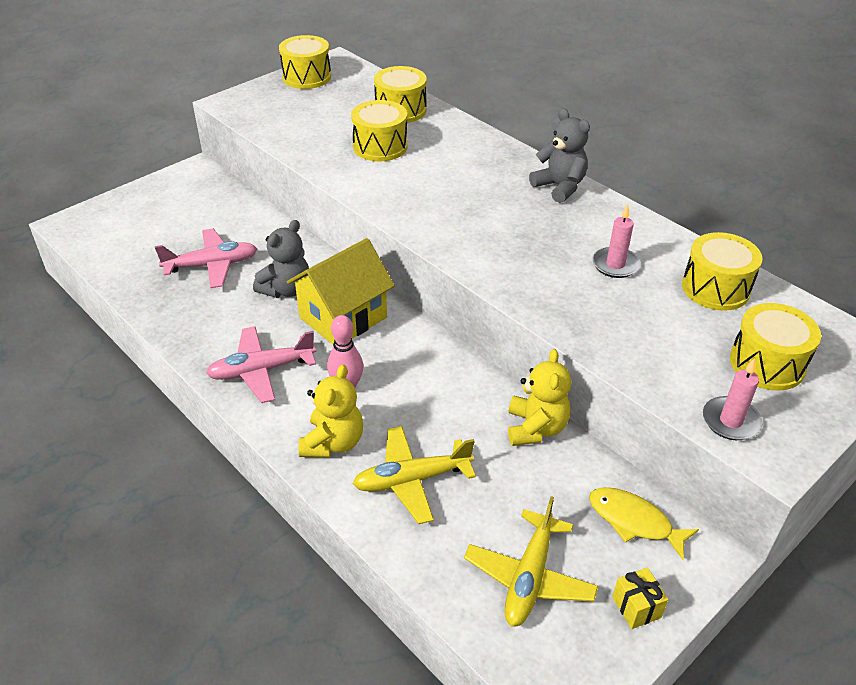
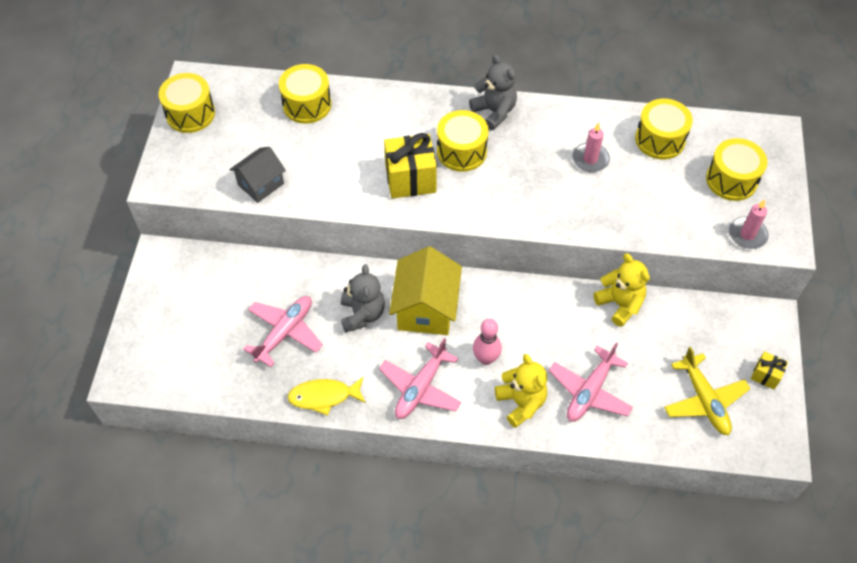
camera: 40 degrees left, 15 degrees up
yellow drum [351,100,408,161] -> yellow drum moved to [437,110,489,172]
yellow plane [353,426,476,524] -> pink plane [549,342,633,422]
grey teddy bear [529,108,590,203] -> grey teddy bear turned 45 degrees clockwise [469,55,517,130]
yellow fish [589,487,699,560] -> yellow fish moved to [287,377,366,416]
none -> grey house [229,147,286,203]
none -> yellow gift [384,133,437,198]

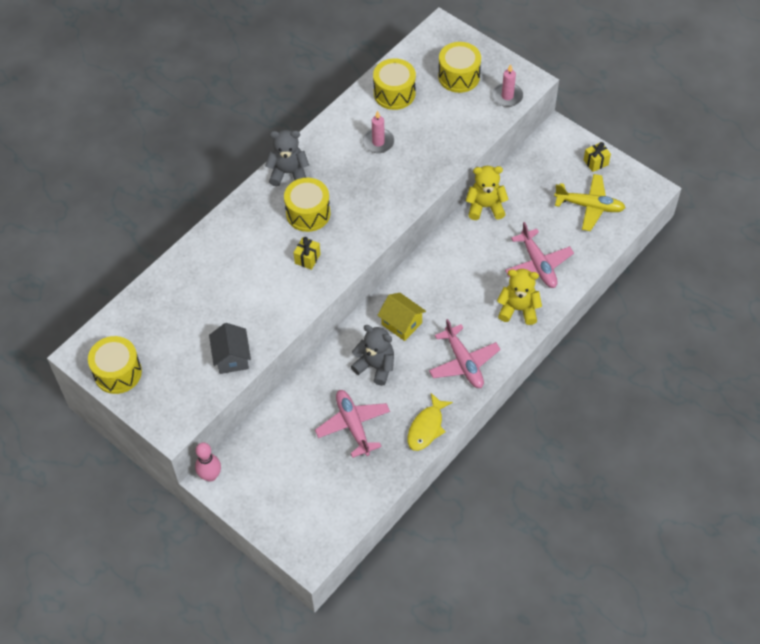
camera: 55 degrees left, 0 degrees up
yellow drum [279,64,331,124] -> none
yellow gift [384,133,437,198] -> yellow gift [294,237,321,270], size x0.52
yellow house [389,246,462,335] -> yellow house [377,293,426,341], size x0.63
pink bowling pin [473,319,502,365] -> pink bowling pin moved to [195,443,221,482]

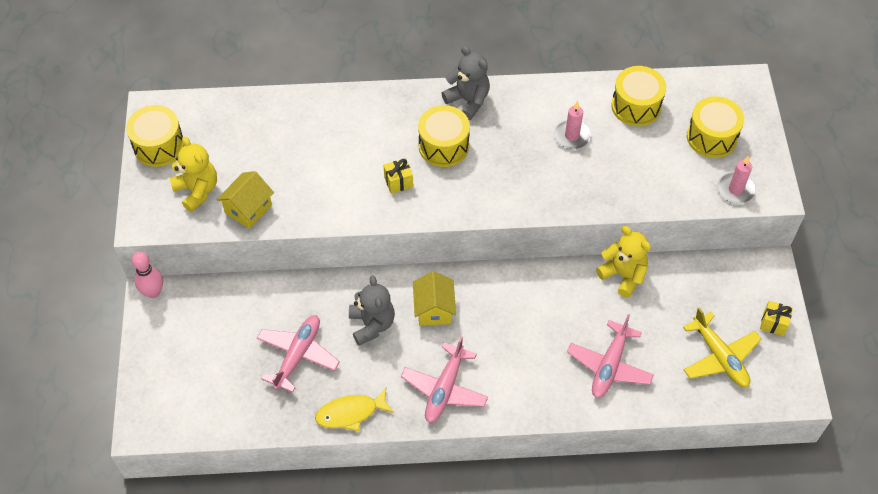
camera: 45 degrees right, 0 degrees up
grey house [209,323,251,374] -> yellow house [217,171,274,229]
yellow teddy bear [497,269,542,325] -> yellow teddy bear moved to [170,136,217,212]

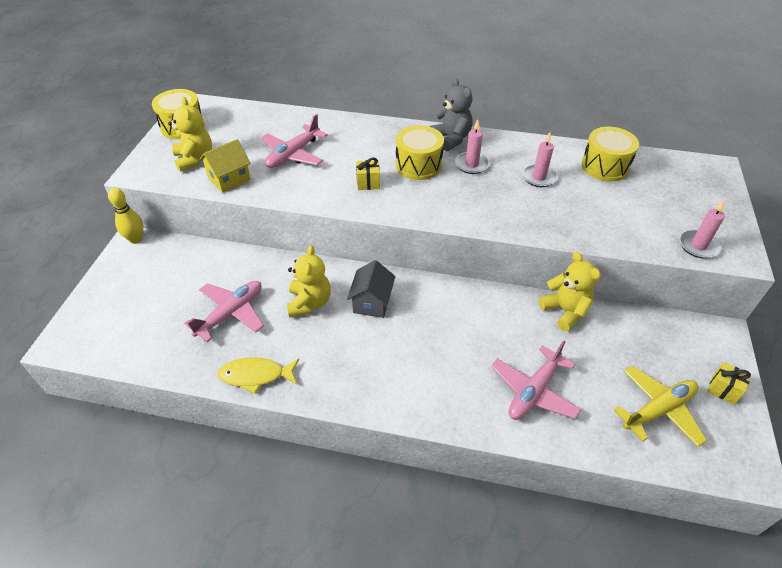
camera: 15 degrees right, 10 degrees down
pink bowling pin [132,252,163,298] -> yellow bowling pin [108,187,143,244]
grey teddy bear [349,275,395,346] -> yellow teddy bear [287,245,331,317]
pink plane [401,336,488,423] -> pink plane moved to [261,114,328,168]
yellow house [413,271,456,326] -> grey house [347,260,395,318]
yellow plane [683,307,761,387] -> yellow plane turned 105 degrees counterclockwise [614,365,707,447]
yellow drum [687,96,744,158] -> none
none -> pink candle [455,119,490,174]

